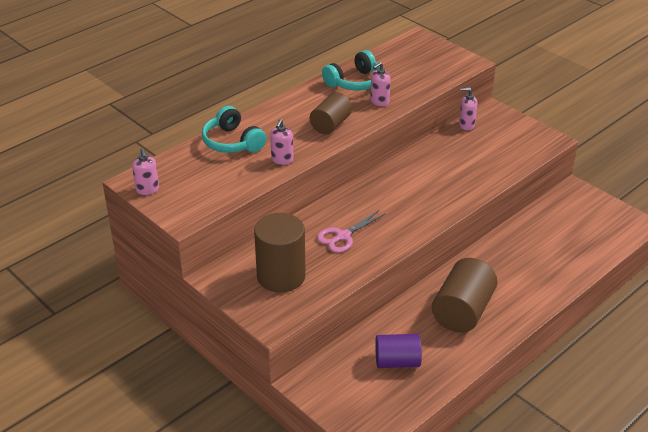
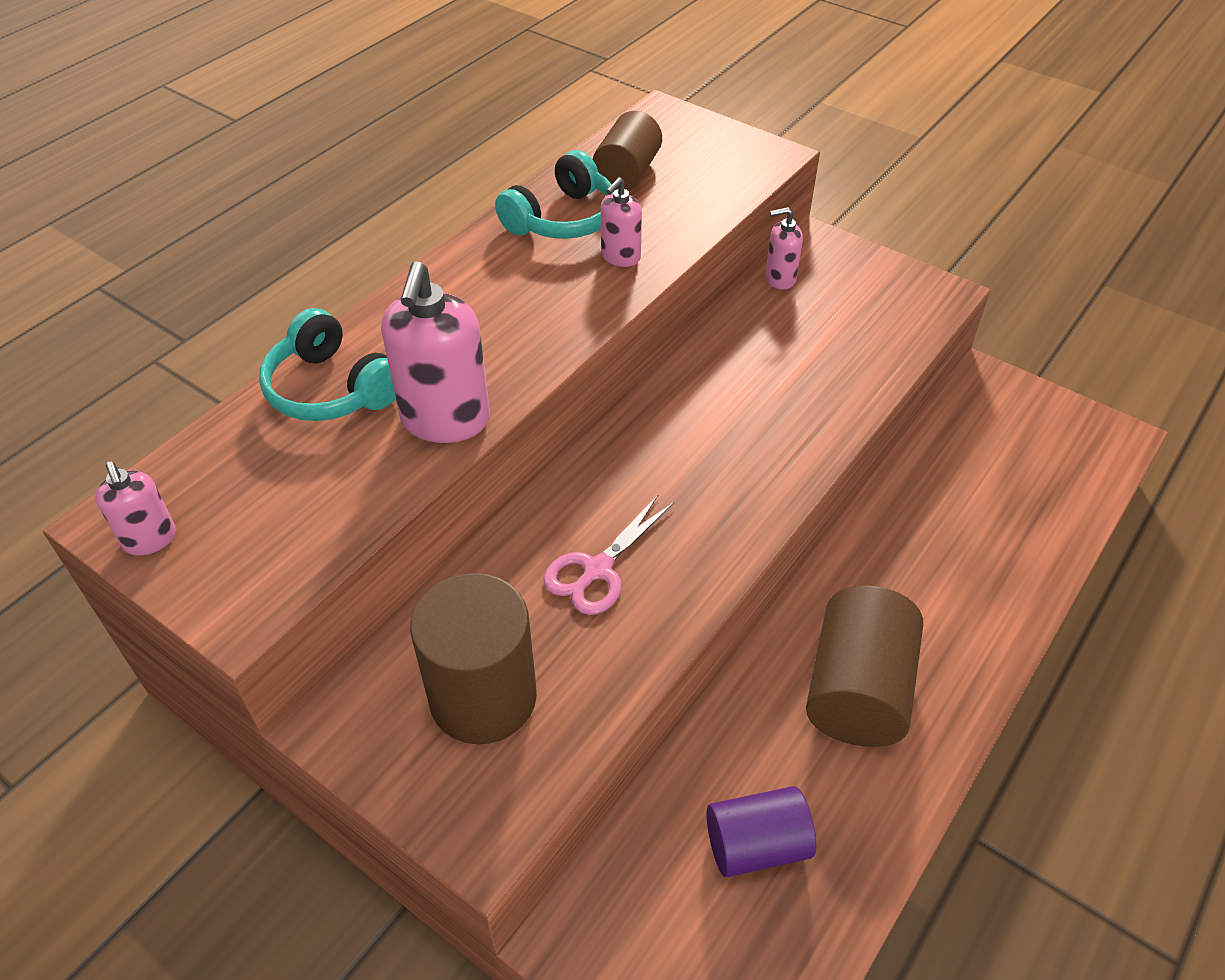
camera: 10 degrees left, 10 degrees up
pink soap dispenser [270,119,294,165] -> pink soap dispenser [381,261,490,443], size x1.85
brown cylinder [310,92,352,134] -> brown cylinder moved to [593,111,662,190]

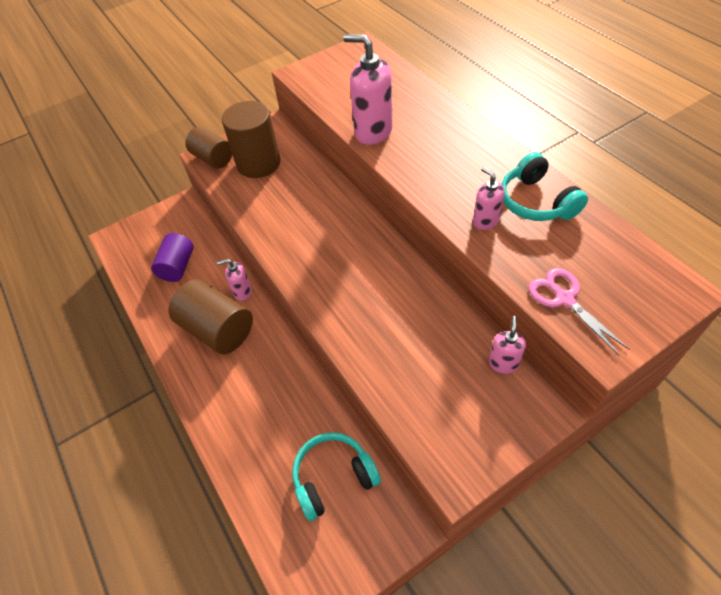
camera: 115 degrees right, 5 degrees up
pink soap dispenser [95,462,176,556] -> pink soap dispenser moved to [217,259,252,301]
turquoise headphones [259,308,396,421] -> turquoise headphones moved to [292,432,381,521]
pink scissors [544,494,674,615] -> pink scissors moved to [529,268,629,356]
brown cylinder [593,111,662,190] -> brown cylinder moved to [185,127,232,168]

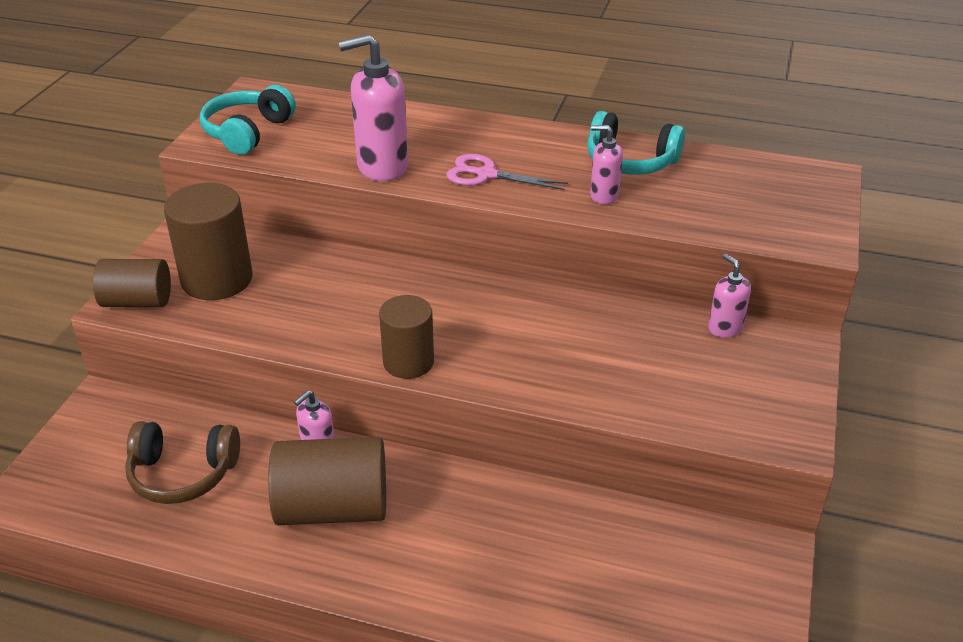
camera: 45 degrees left, 15 degrees down
purple cylinder [151,233,194,282] -> brown headphones [125,421,240,504]
turquoise headphones [292,432,381,521] -> turquoise headphones moved to [200,85,296,155]
pink scissors [529,268,629,356] -> pink scissors moved to [447,154,568,190]
none -> brown cylinder [379,295,434,379]

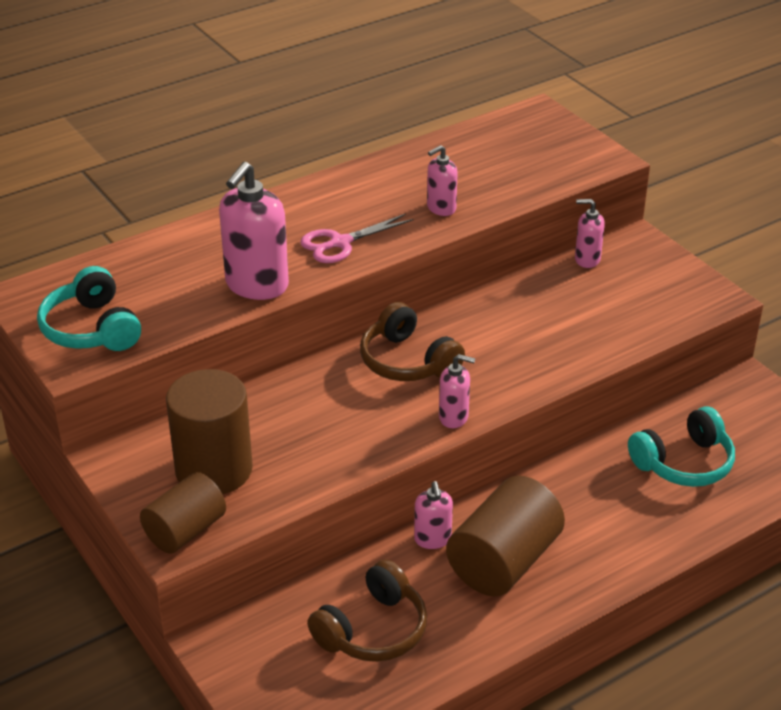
camera: 50 degrees left, 0 degrees up
brown cylinder [379,295,434,379] -> pink soap dispenser [439,354,476,428]
turquoise headphones [587,111,685,175] -> turquoise headphones moved to [628,406,735,487]
none -> brown headphones [360,302,465,381]

